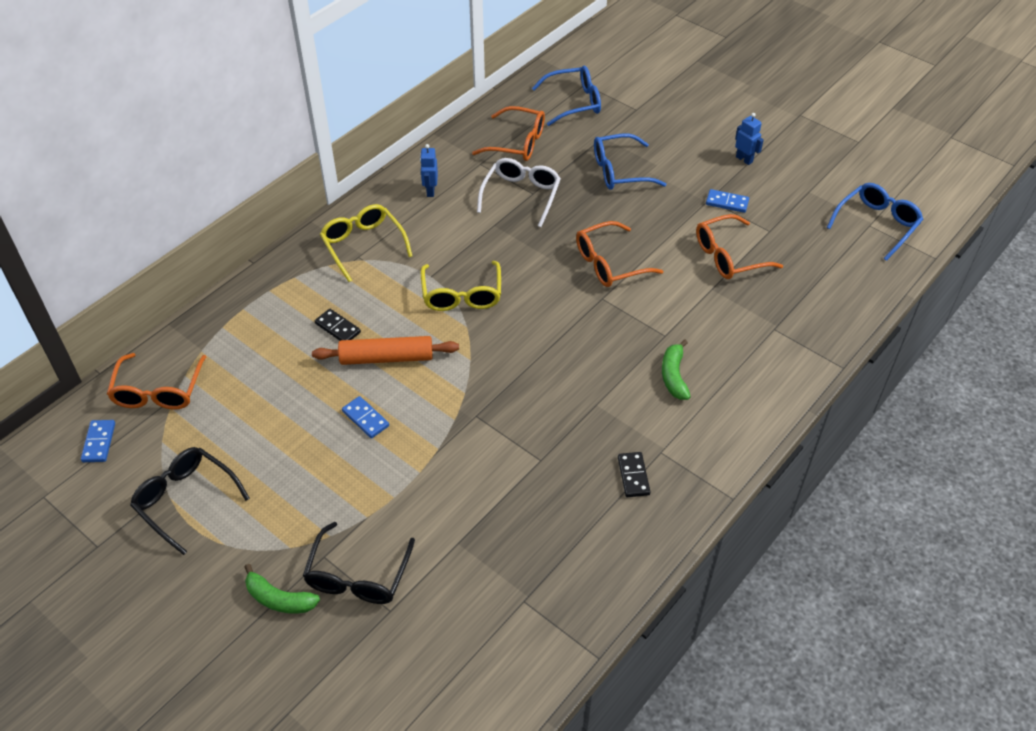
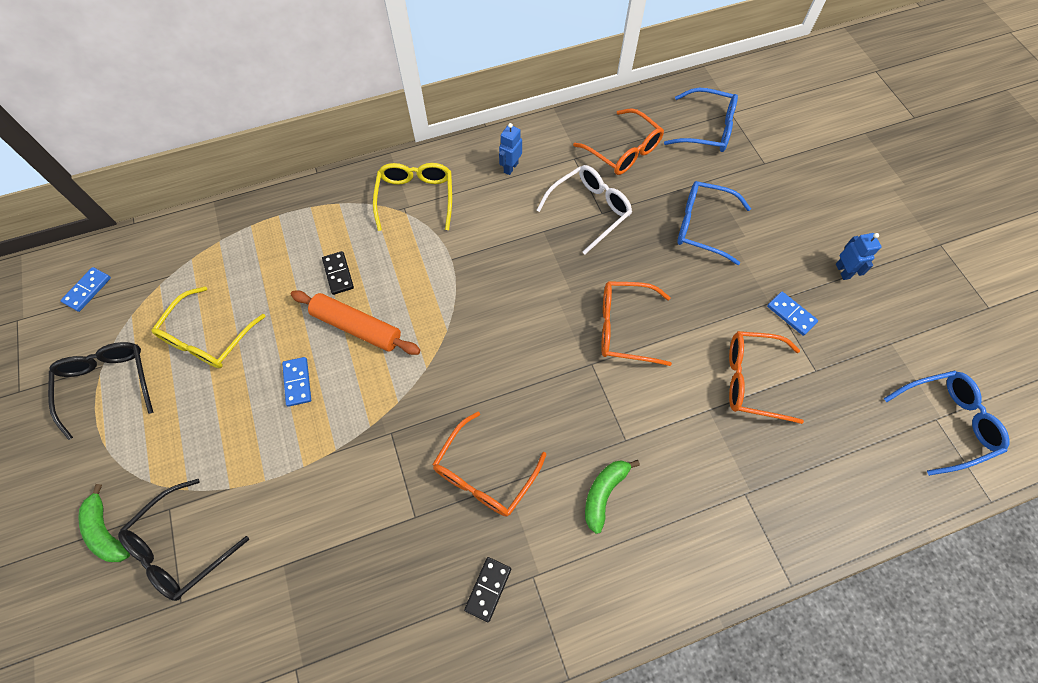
camera: 30 degrees right, 15 degrees up
orange glasses [107,353,206,410] -> orange glasses moved to [432,412,546,517]
yellow glasses [421,261,501,311] -> yellow glasses moved to [152,286,266,368]

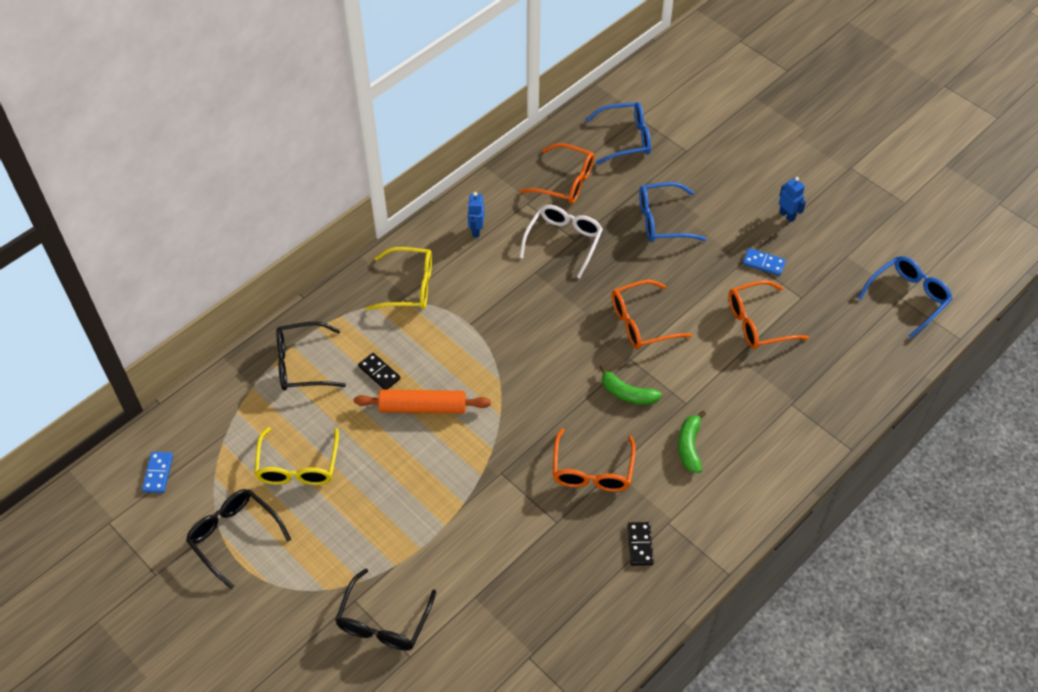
camera: 25 degrees left, 10 degrees down
green banana [78,484,130,562] -> green banana moved to [600,365,662,405]
blue domino [282,357,311,407] -> none
yellow glasses [373,163,452,231] -> yellow glasses turned 120 degrees clockwise [366,247,432,310]
none -> black glasses [276,322,346,391]

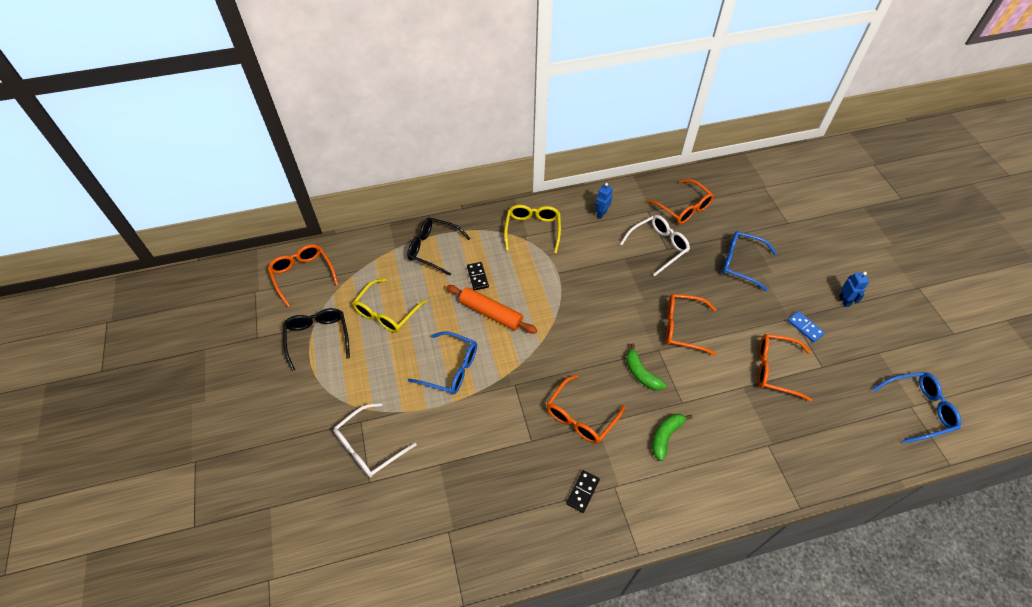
camera: 30 degrees right, 0 degrees up
blue domino [142,452,173,493] -> orange glasses [268,244,339,307]
black glasses [335,568,436,651] -> white glasses [333,403,417,478]
yellow glasses [366,247,432,310] -> yellow glasses turned 120 degrees counterclockwise [504,205,561,253]
blue glasses [585,102,651,165] -> blue glasses moved to [408,331,477,394]

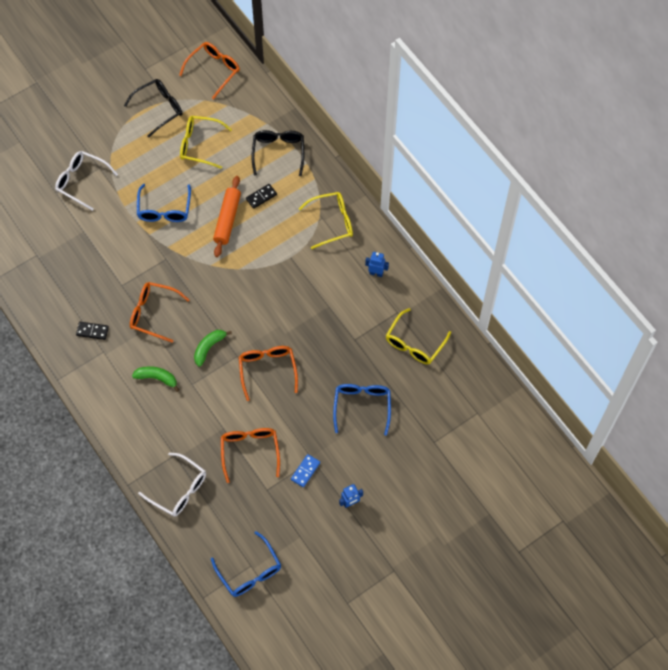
camera: 70 degrees right, 10 degrees up
white glasses [620,215,690,276] -> white glasses moved to [138,453,206,517]
orange glasses [647,179,714,224] -> yellow glasses [386,308,451,364]

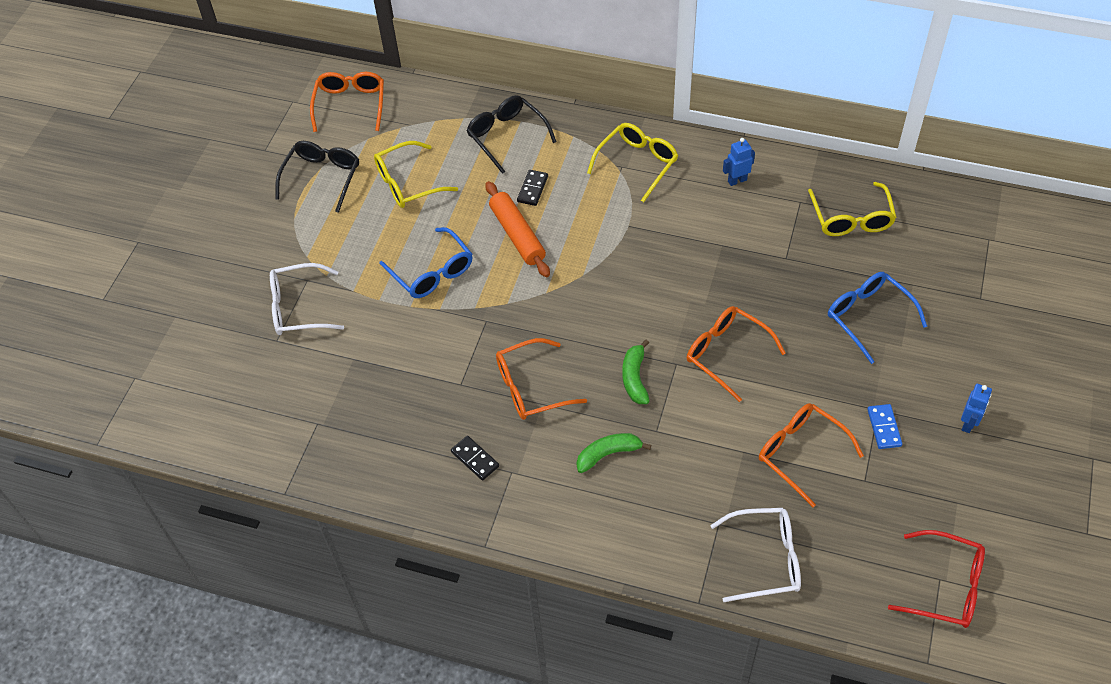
camera: 35 degrees left, 10 degrees down
black domino [76,322,109,340] -> black domino turned 75 degrees clockwise [451,436,499,481]
blue glasses [211,531,281,597] -> red glasses [888,530,985,628]

